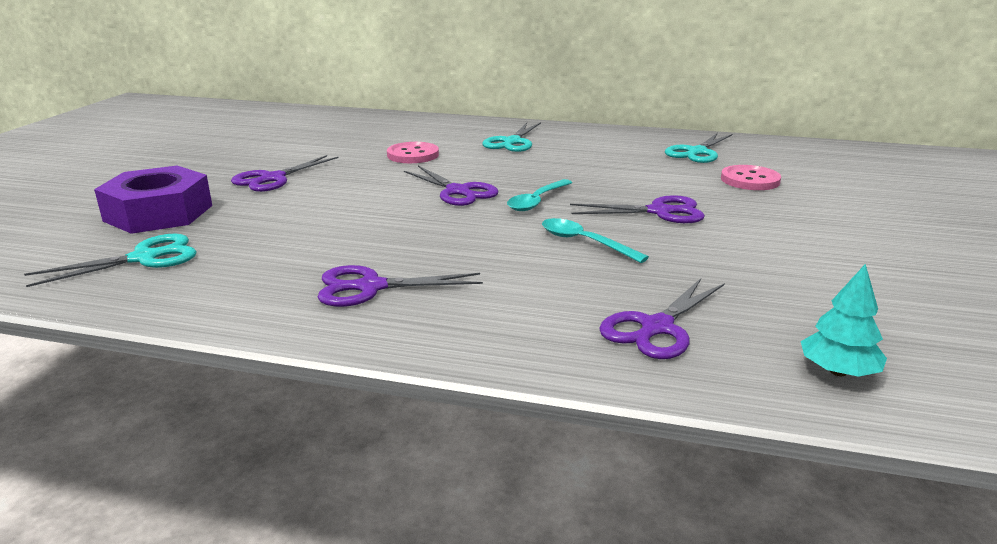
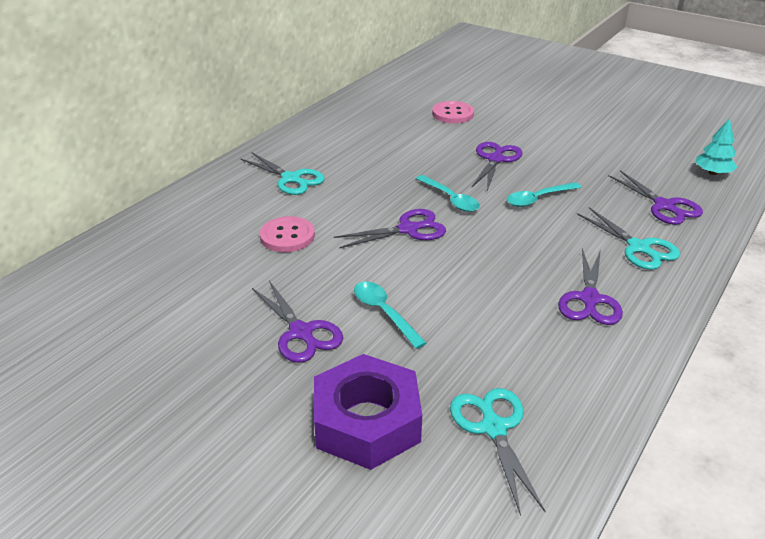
camera: 70 degrees left, 10 degrees up
turquoise scissors [665,133,732,163] -> turquoise scissors moved to [577,207,680,270]
none -> turquoise spoon [354,282,427,349]

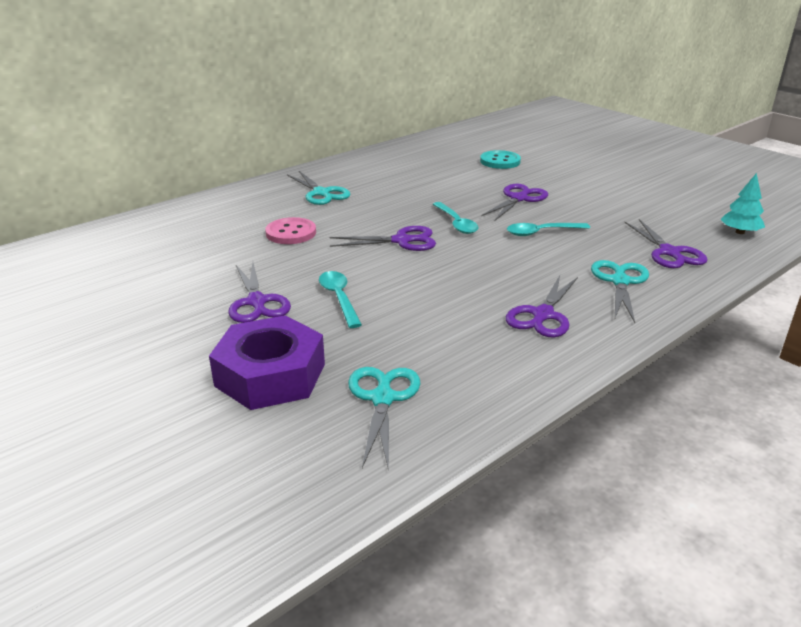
camera: 15 degrees right, 5 degrees down
pink button [432,101,474,123] -> turquoise button [480,150,521,169]
turquoise scissors [577,207,680,270] -> turquoise scissors turned 150 degrees counterclockwise [591,260,649,323]

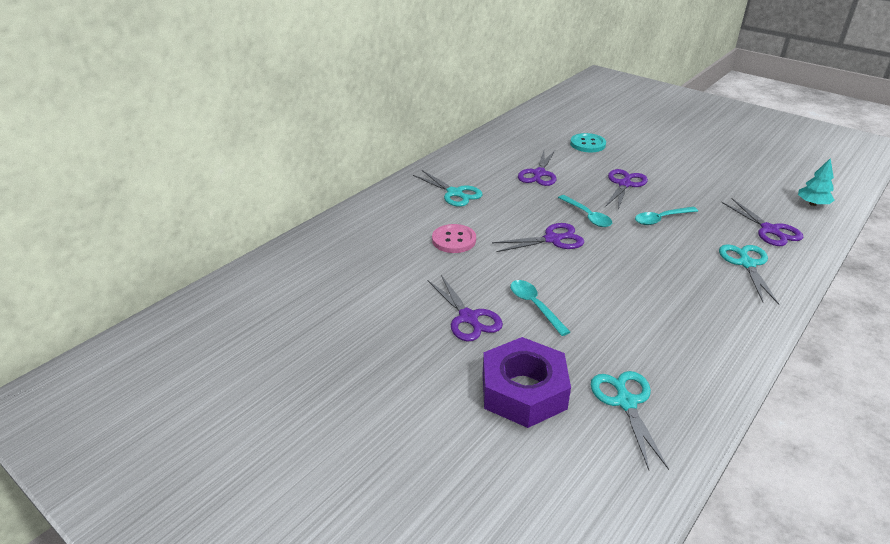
camera: 10 degrees left, 5 degrees up
purple scissors [506,275,578,337] -> purple scissors moved to [518,150,556,186]

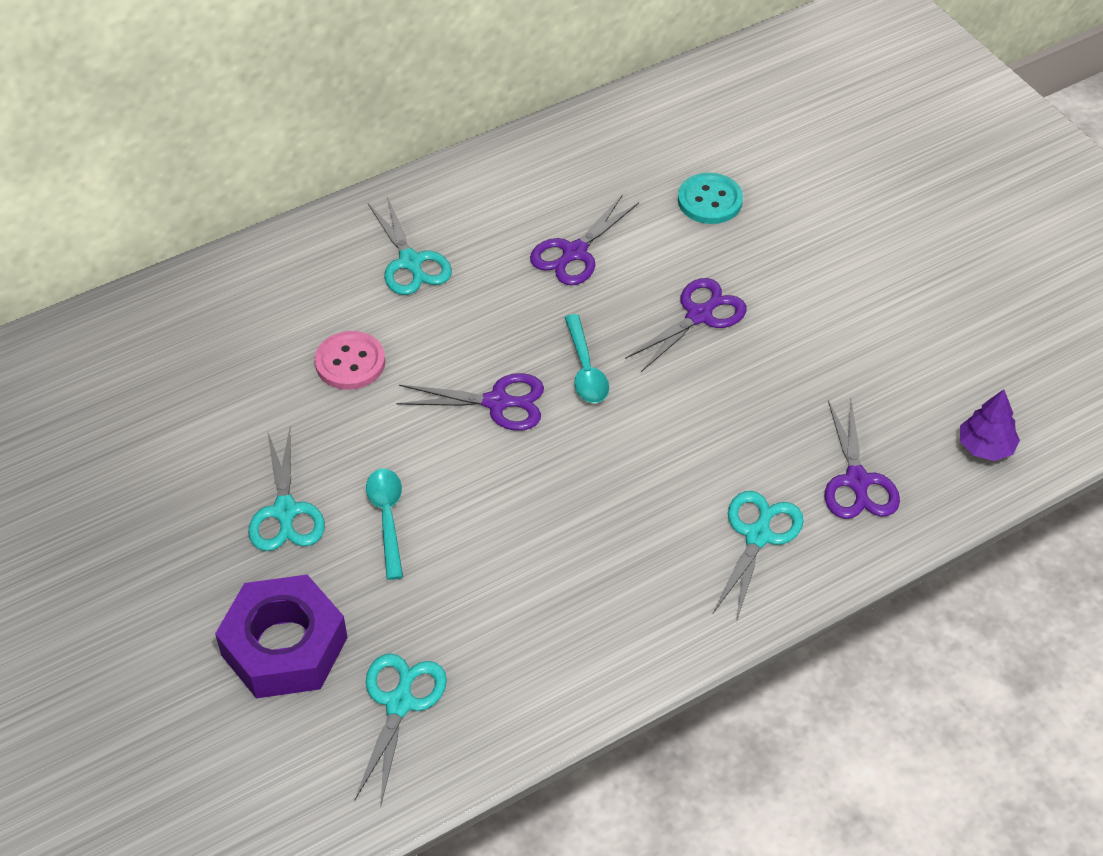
camera: 20 degrees right, 15 degrees up
purple scissors [428,275,503,341] -> turquoise scissors [248,428,325,551]
turquoise spoon [635,207,698,225] -> none
turquoise tree [798,158,835,206] -> purple tree [960,389,1020,461]

